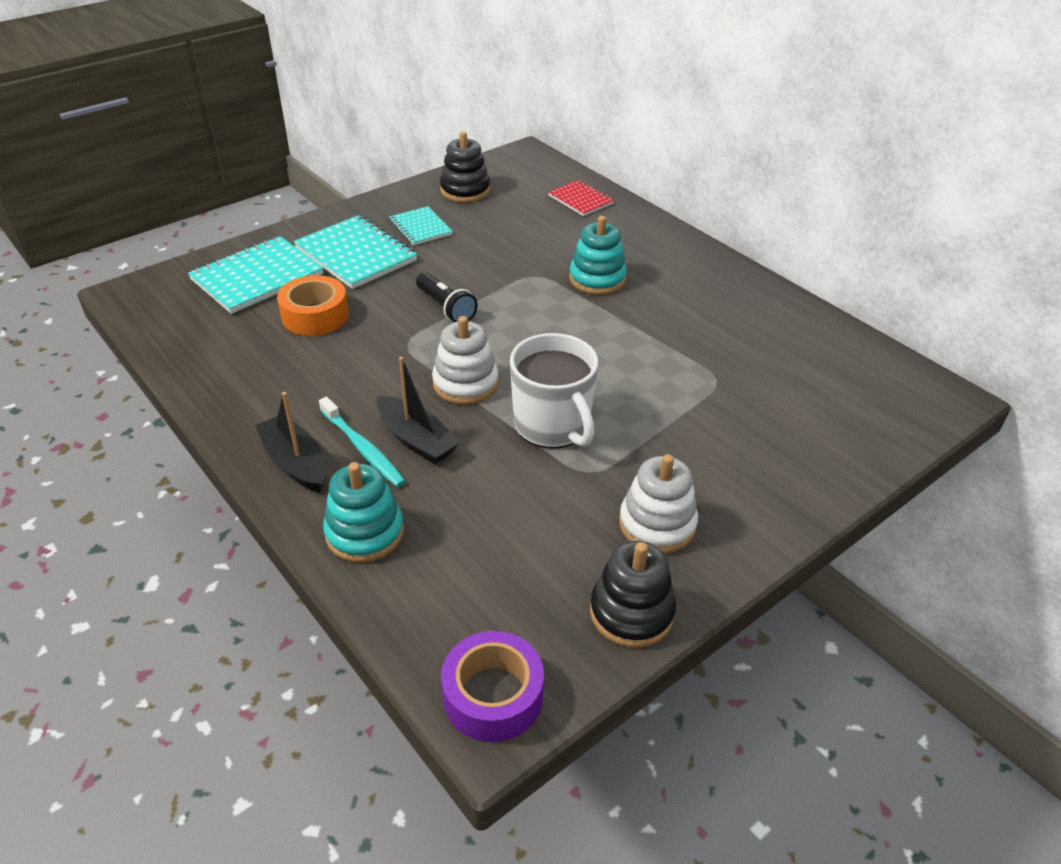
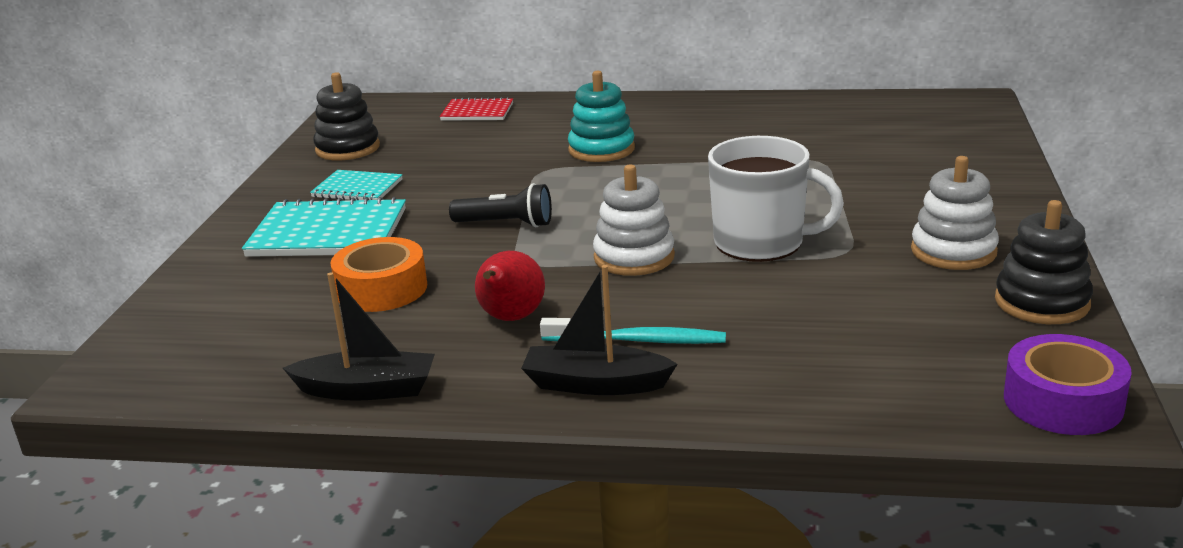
camera: 40 degrees left, 15 degrees down
turquoise notebook [188,236,324,314] -> none
turquoise stacking toy [323,462,404,563] -> none
black boat [377,357,460,464] -> black boat moved to [283,272,435,401]
none -> red pear [475,251,545,321]

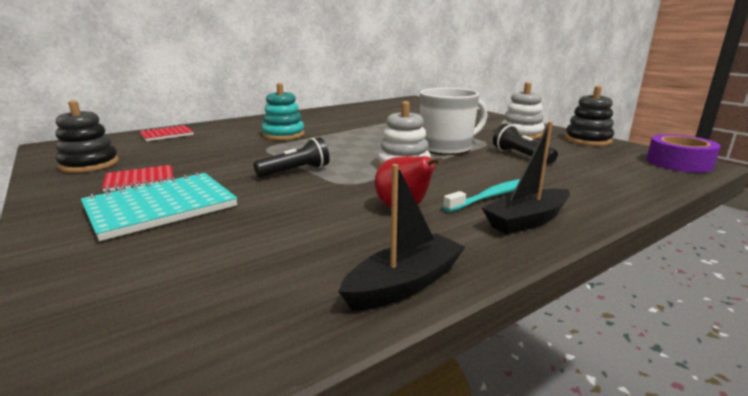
camera: 45 degrees left, 5 degrees down
turquoise notebook [310,170,403,200] -> red notebook [102,165,173,192]
orange tape [330,237,427,312] -> none
none -> black flashlight [493,124,558,164]

